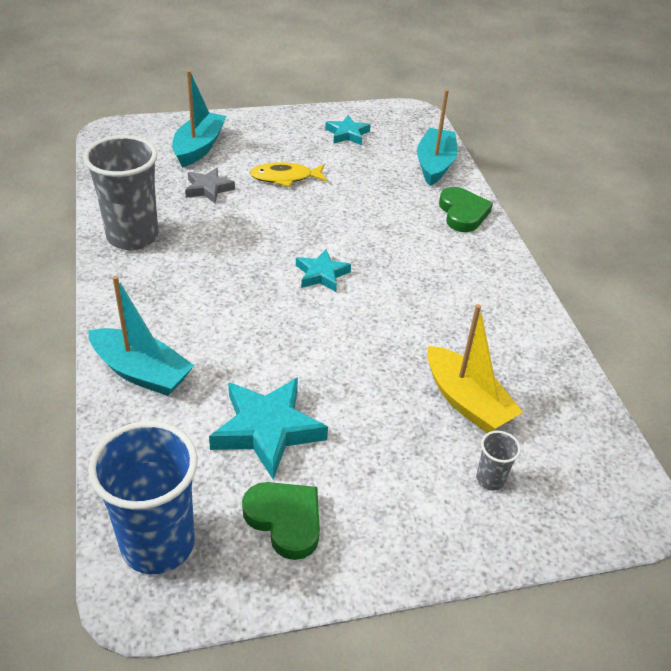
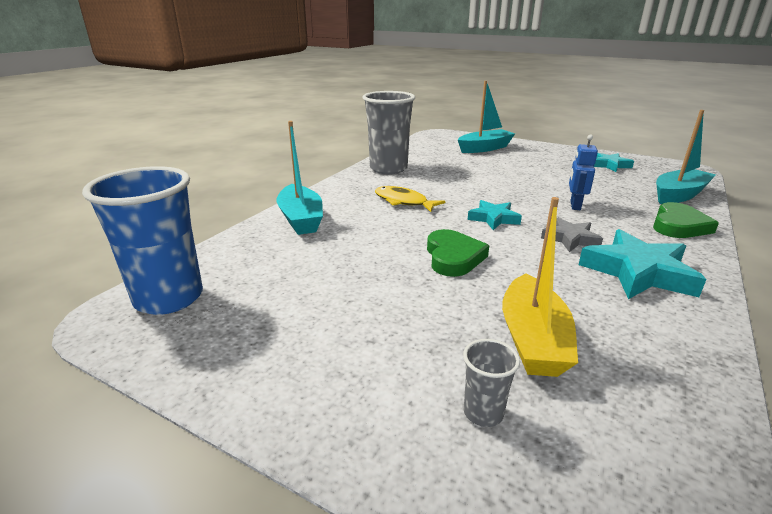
camera: 45 degrees right, 15 degrees down
grey star [185,167,235,203] -> grey star moved to [541,218,603,252]
turquoise star [209,377,328,479] -> turquoise star moved to [578,229,706,299]
green heart [242,482,320,560] -> green heart moved to [427,229,489,277]
yellow fish [250,162,327,187] -> yellow fish moved to [375,186,445,212]
none -> blue robot [569,134,598,210]

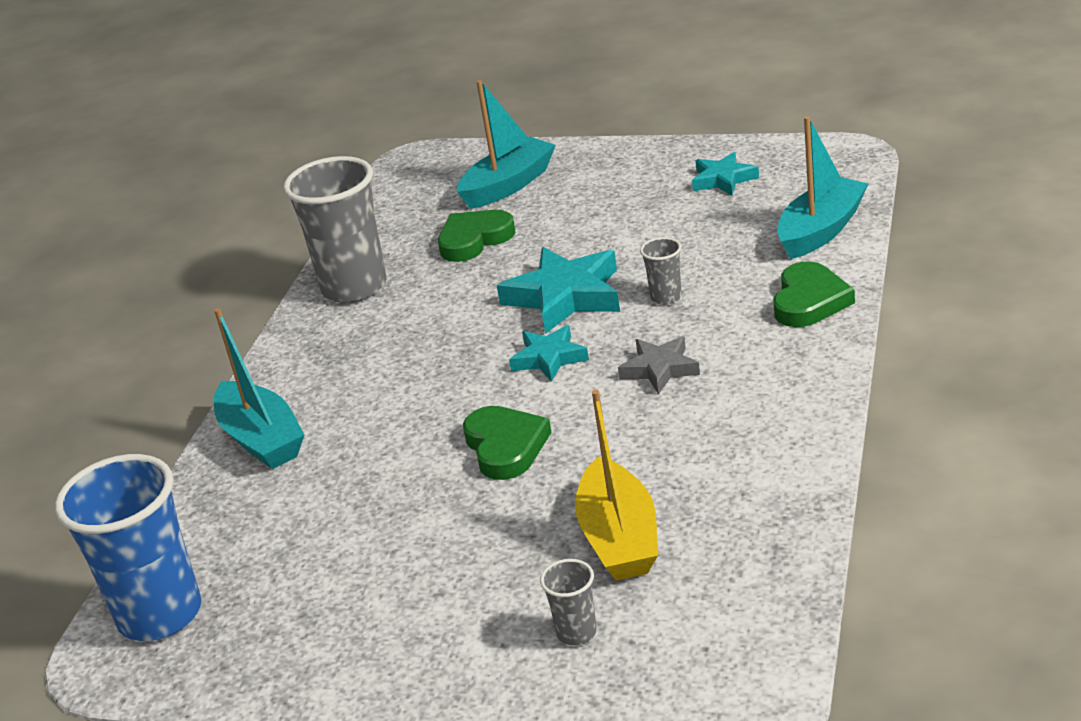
camera: 10 degrees left, 5 degrees up
yellow fish [375,186,445,212] -> none
blue robot [569,134,598,210] -> grey cup [640,237,682,305]
turquoise star [578,229,706,299] -> turquoise star moved to [497,247,620,334]
none -> green heart [438,210,516,262]

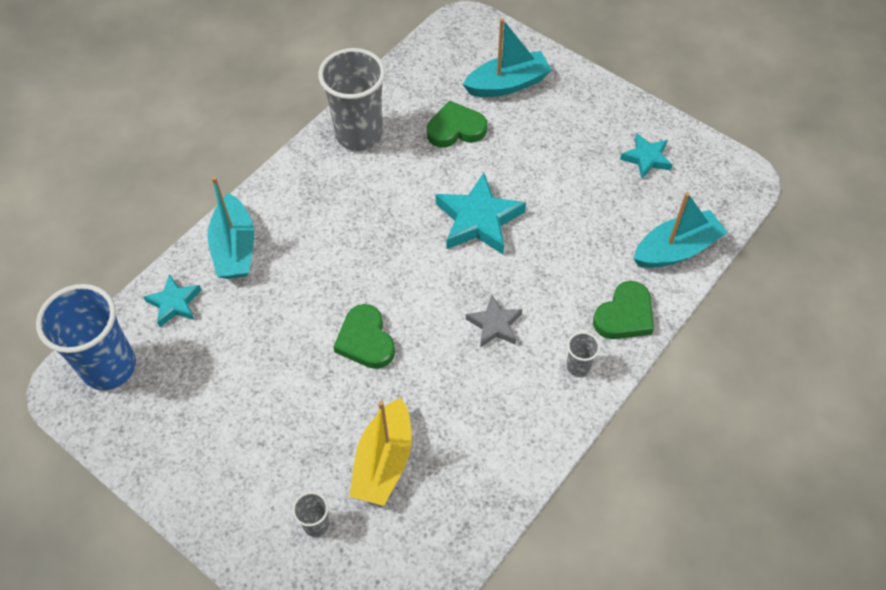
camera: 20 degrees right, 25 degrees up
green heart [463,406,552,480] -> green heart turned 150 degrees clockwise [333,304,395,369]
turquoise star [509,325,589,382] -> turquoise star moved to [144,274,201,327]
grey cup [640,237,682,305] -> grey cup moved to [567,332,600,377]

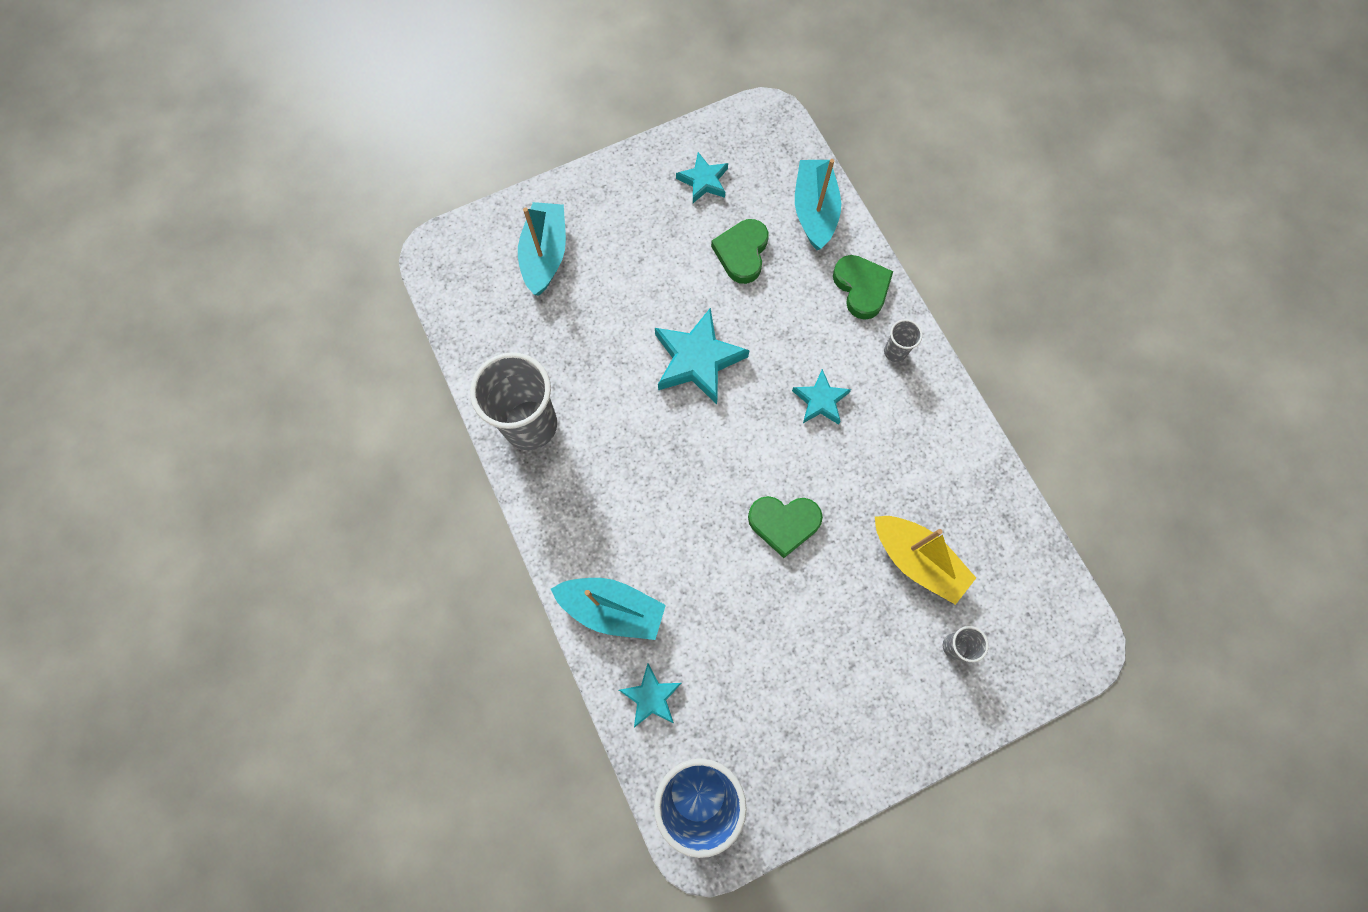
camera: 65 degrees left, 15 degrees up
green heart [427,100,487,147] -> green heart moved to [711,219,769,284]
grey star [466,294,522,348] -> turquoise star [792,369,851,425]

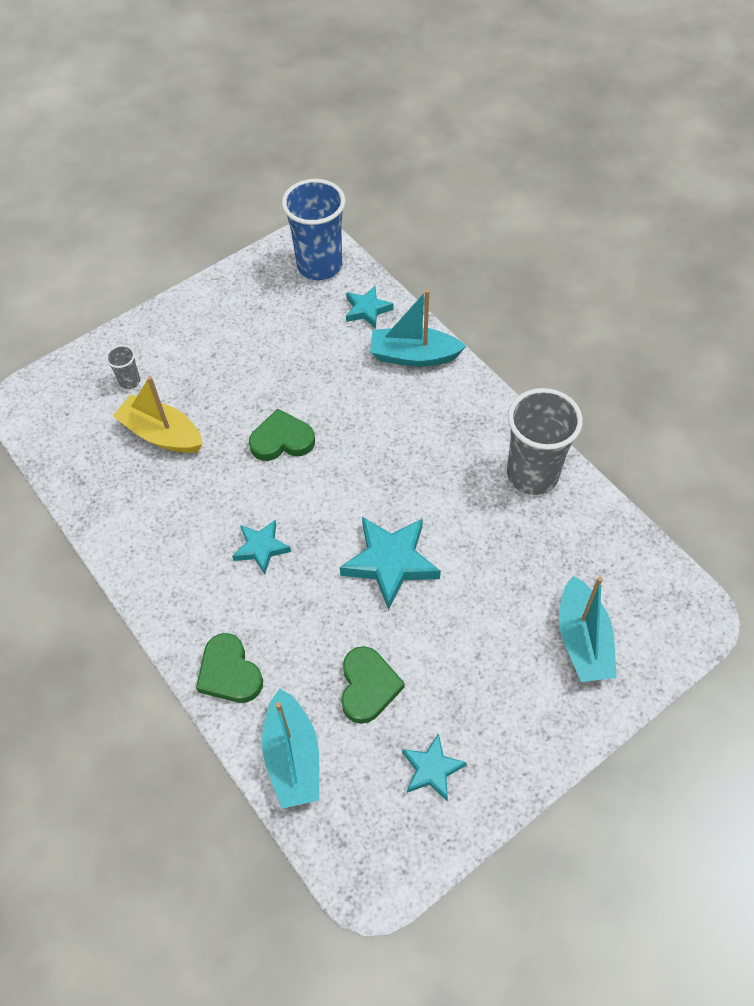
camera: 170 degrees right, 15 degrees down
grey cup [884,319,923,362] -> none

